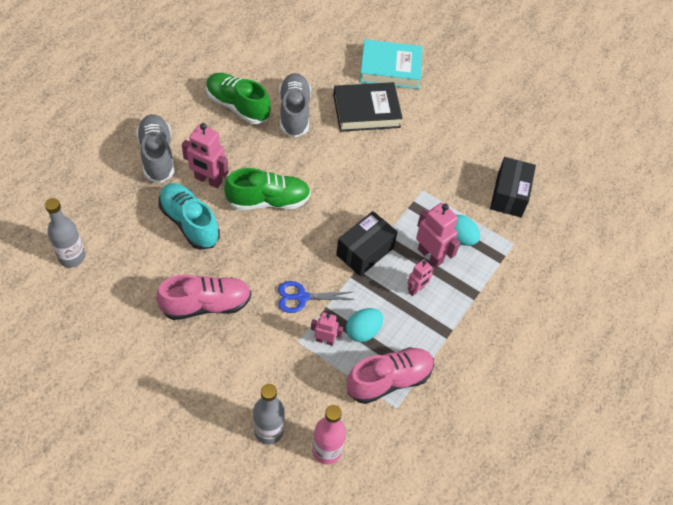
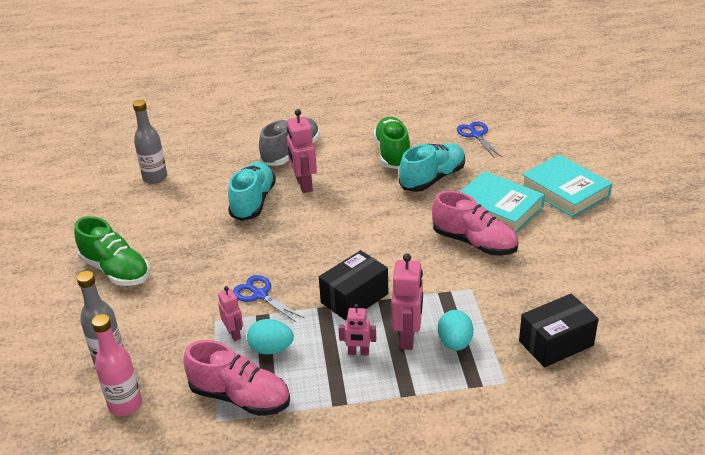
camera: 55 degrees right, 20 degrees down
pink shoe [156,274,251,320] -> pink shoe moved to [432,191,518,255]
green shoe [224,168,311,210] -> green shoe moved to [74,216,150,286]
grey shoe [279,73,311,138] -> turquoise shoe [399,143,465,192]
black book [333,82,403,132] -> turquoise book [460,171,545,233]
black box [336,211,398,276] -> black box turned 45 degrees counterclockwise [319,250,388,321]
none -> blue scissors [457,121,502,158]

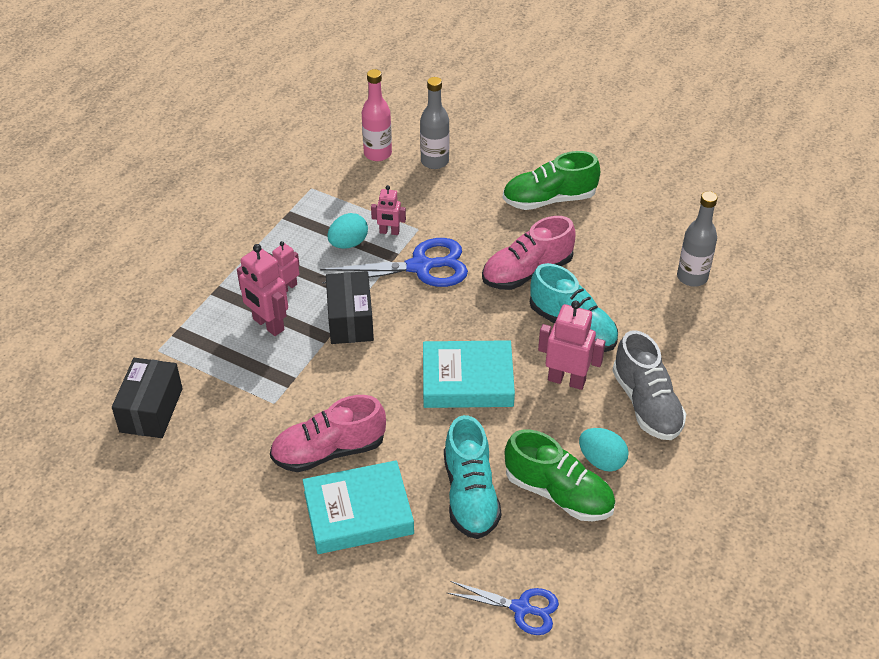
camera: 125 degrees right, 10 degrees up
pink shoe [183,340,290,416] -> pink shoe moved to [482,216,576,290]
blue scissors [233,275,304,323] -> blue scissors [320,238,468,287], size x1.64
turquoise egg [438,310,473,351] -> turquoise egg moved to [579,428,629,472]
turquoise book [522,155,613,218] -> turquoise book moved to [423,340,515,408]

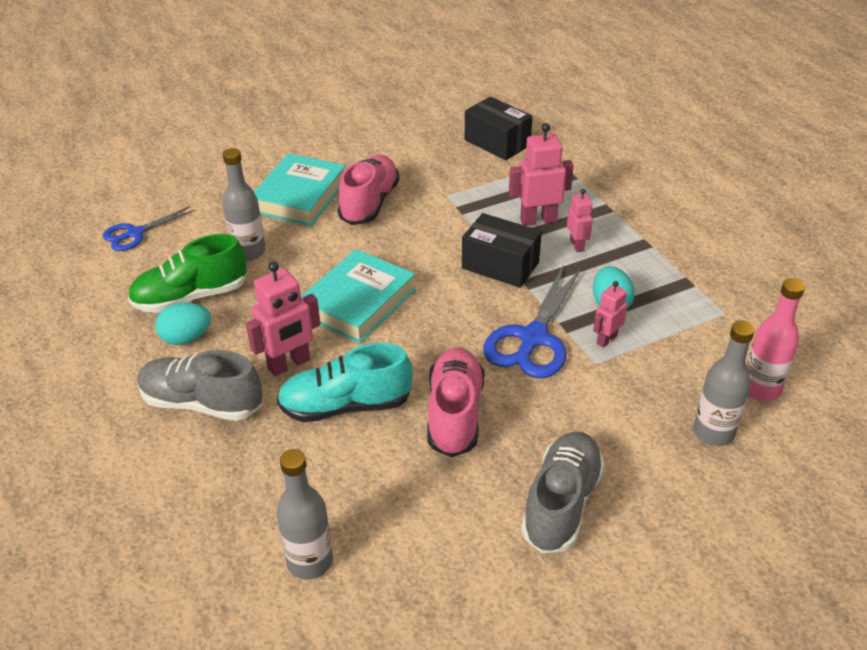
camera: 125 degrees right, 5 degrees down
turquoise shoe [444,415,502,539] -> grey bottle [223,148,266,261]
green shoe [503,151,600,210] -> grey shoe [521,431,605,554]

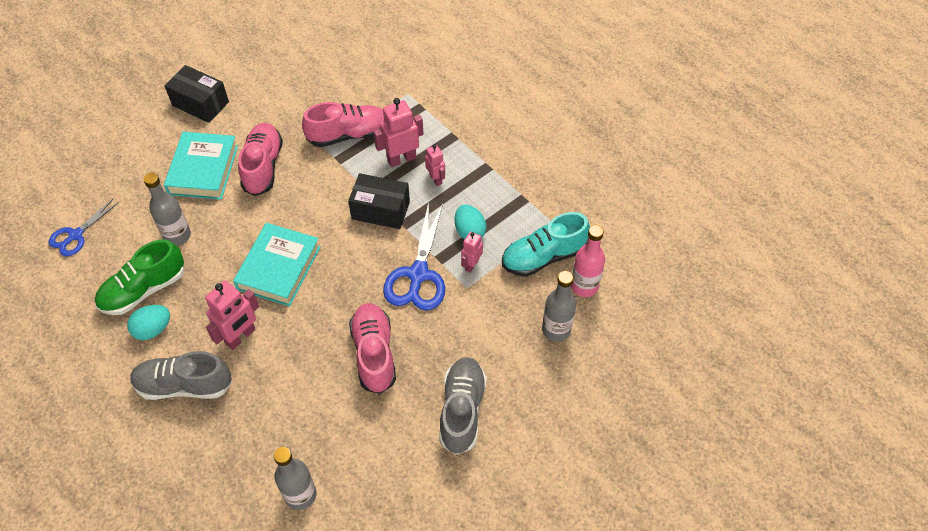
camera: 15 degrees left, 15 degrees up
turquoise shoe [277,343,413,422] -> turquoise shoe moved to [502,212,590,277]
black box [465,97,533,160] -> black box moved to [165,65,229,123]
none -> pink shoe [302,102,384,147]

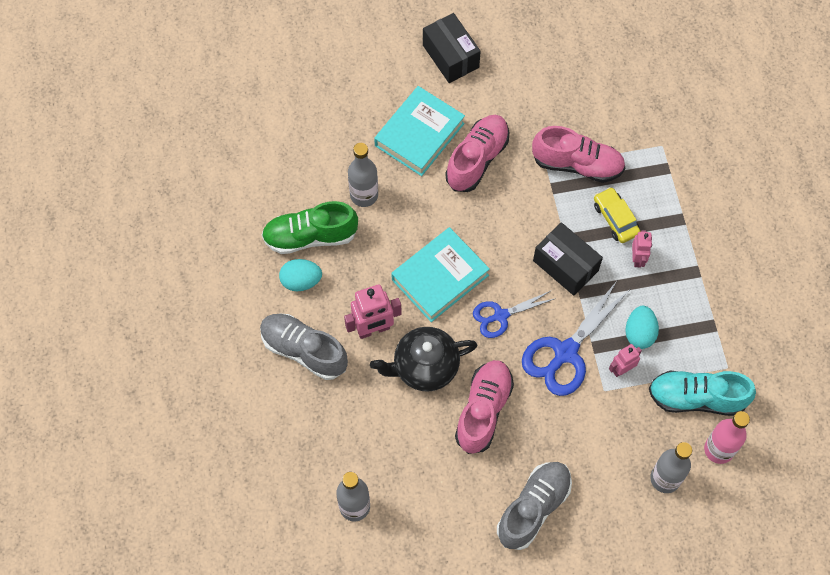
camera: 30 degrees right, 10 degrees up
blue scissors [49,198,119,257] -> blue scissors moved to [473,291,554,338]
pink robot [373,98,423,167] -> yellow car [594,187,641,243]
none -> black teapot [370,327,477,392]

